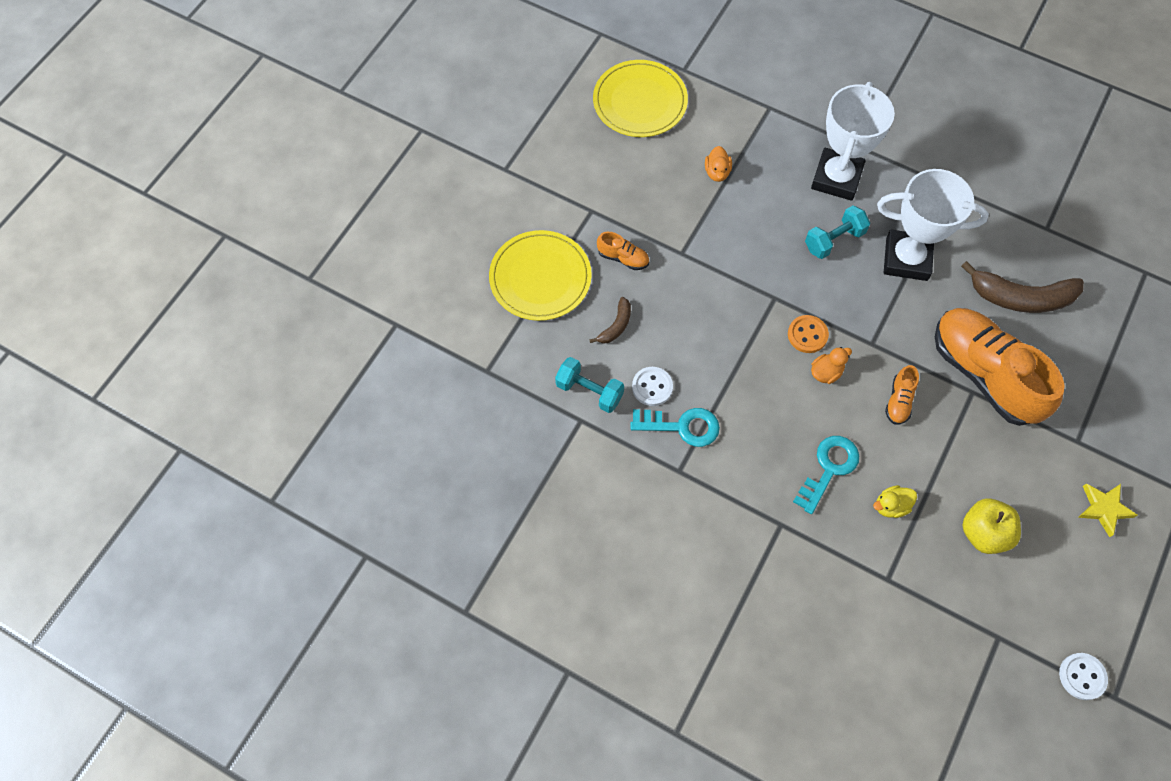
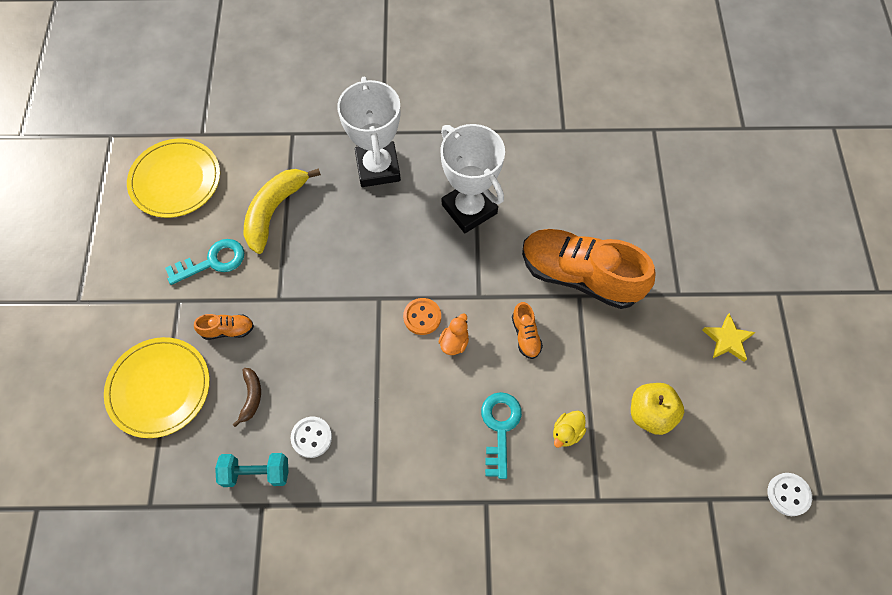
camera: 30 degrees left, 0 degrees up
turquoise key [630,408,720,447] -> turquoise key moved to [165,239,244,285]
orange duck [705,146,732,182] -> yellow banana [244,168,321,254]
turquoise dumbbell [805,206,870,259] -> none
white trophy [877,169,989,281] -> white trophy turned 75 degrees clockwise [440,124,505,233]
brown banana [961,261,1084,313] -> none

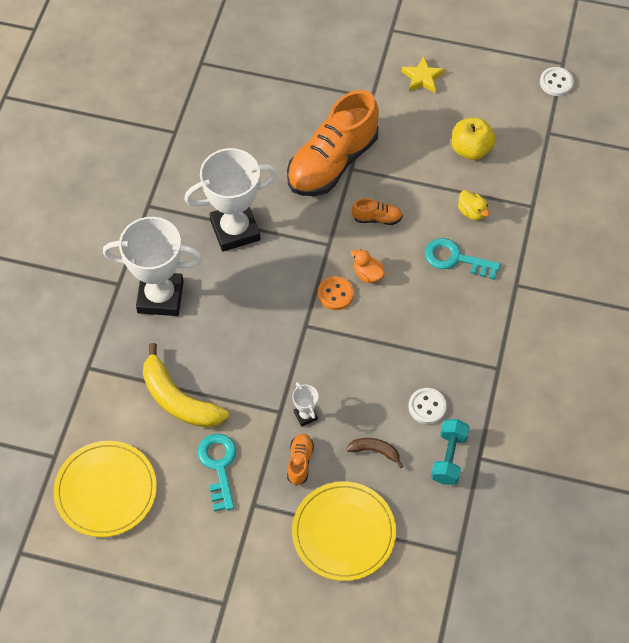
camera: 75 degrees left, 5 degrees down
none -> white trophy [292,382,319,427]

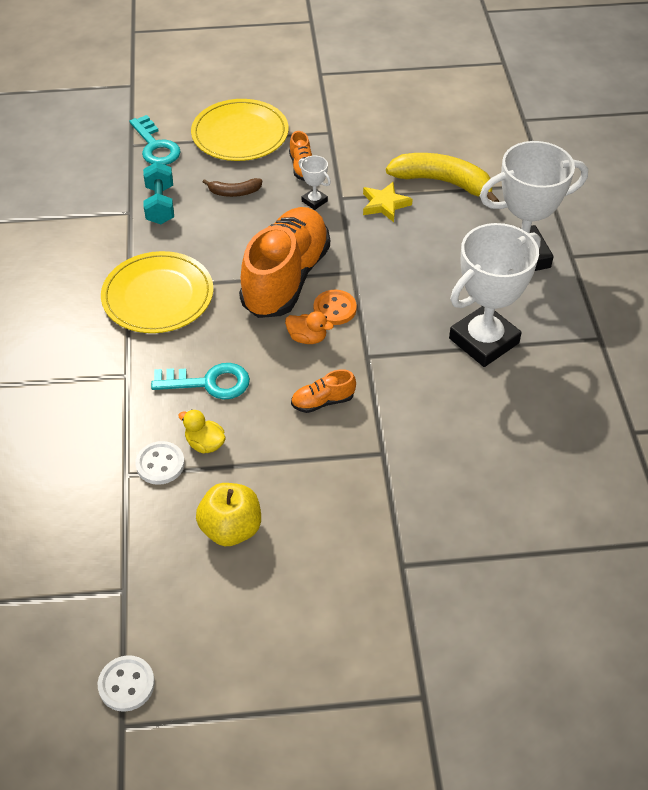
camera: 160 degrees right, 10 degrees down
yellow plate [54,441,157,537] -> yellow plate moved to [101,251,213,333]
turquoise key [197,434,236,511] -> turquoise key moved to [129,115,181,165]
orange shoe [287,90,379,196] -> orange shoe moved to [239,207,330,318]
yellow star [401,56,445,93] -> yellow star moved to [363,182,413,222]
white button [409,388,447,424] -> white button moved to [135,441,185,485]

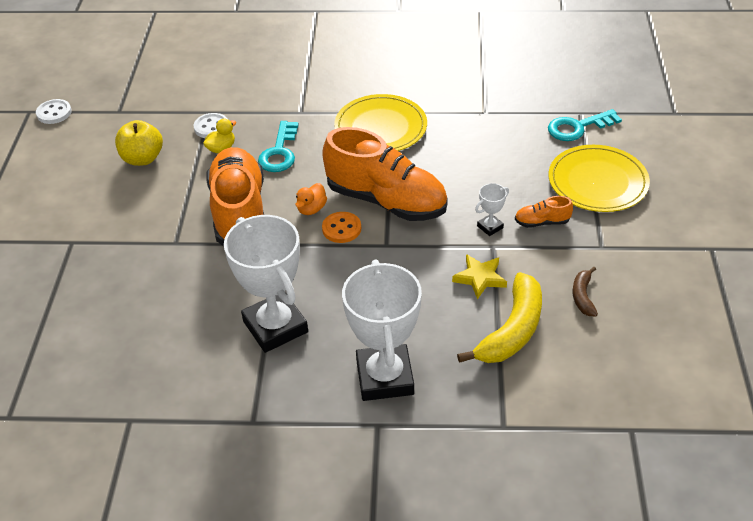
camera: 100 degrees right, 5 degrees down
turquoise dumbbell [143,162,174,224] -> none
brown banana [203,178,262,197] -> brown banana moved to [572,267,598,316]
orange shoe [291,369,356,413] -> orange shoe [206,147,264,246], size x2.43

